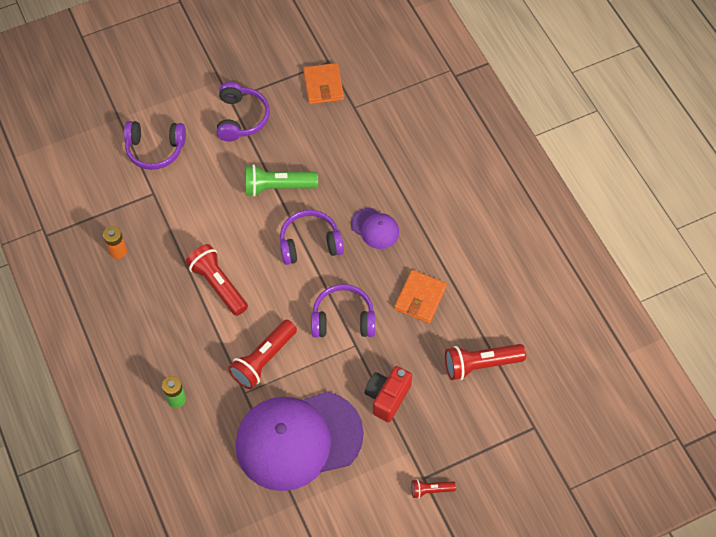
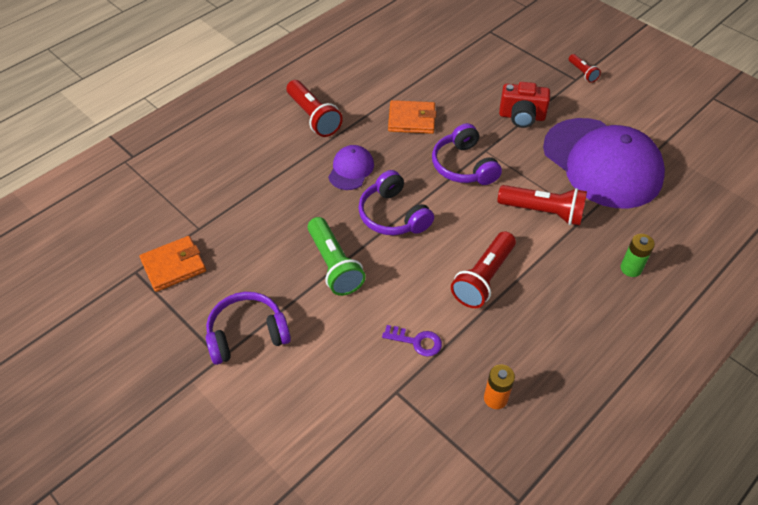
camera: 110 degrees left, 10 degrees down
purple headphones [124,121,186,170] -> none
red flashlight [445,344,526,380] -> red flashlight moved to [287,80,343,137]
none -> purple key [382,325,442,357]

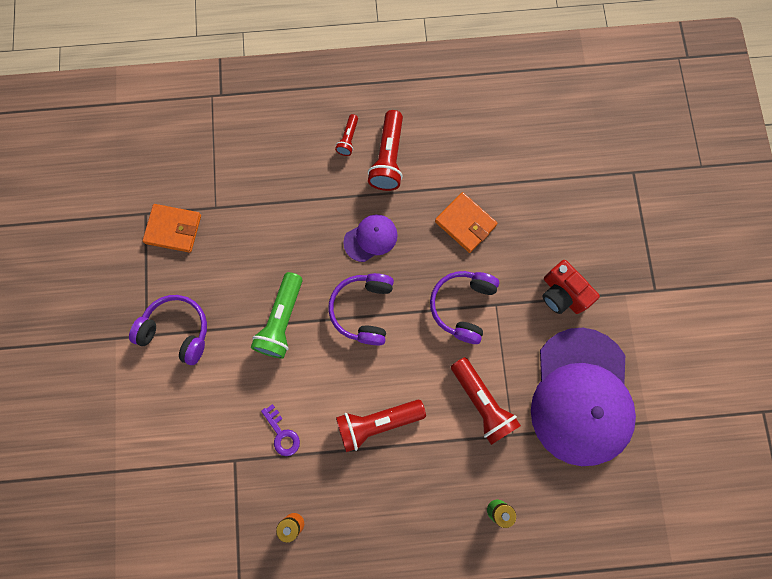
camera: 40 degrees right, 25 degrees up
red flashlight [569,54,601,83] -> red flashlight moved to [335,114,358,156]

